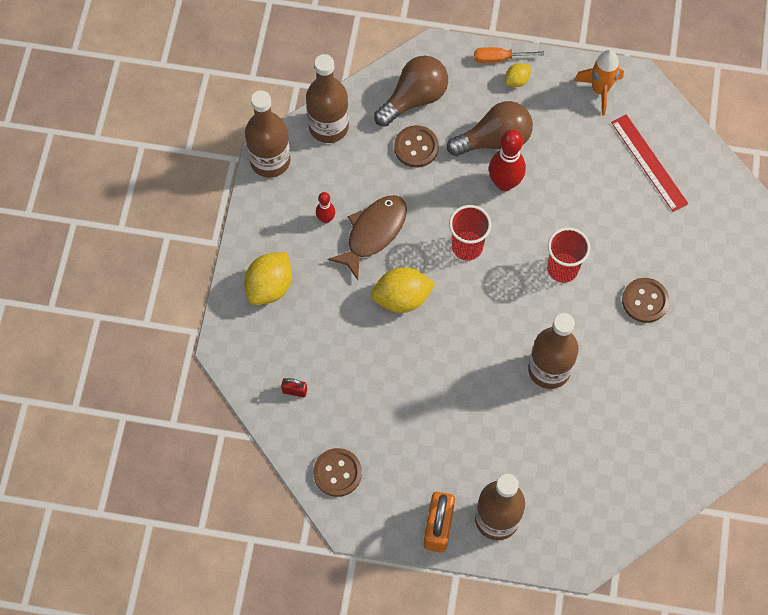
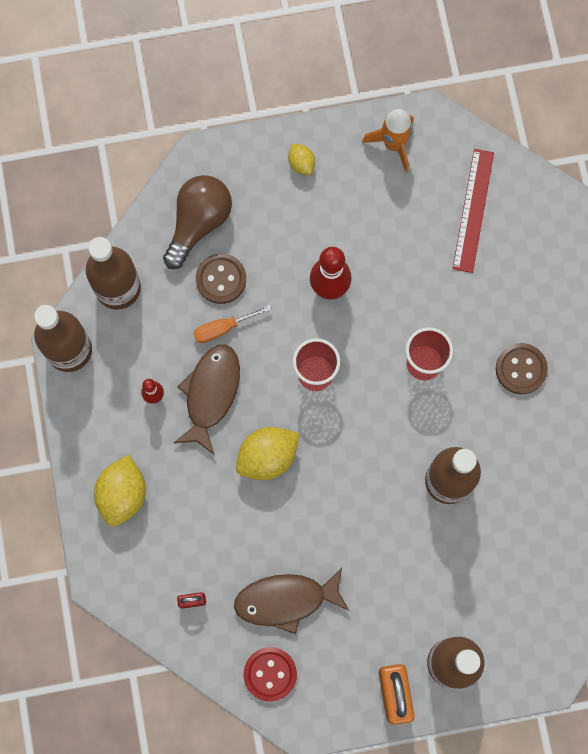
camera: 20 degrees left, 10 degrees up
brown button [313,448,362,497] -> red button [243,647,297,702]
brown light bulb [447,101,533,156] -> none
orange screwdriver [474,47,544,63] -> orange screwdriver moved to [193,305,272,343]
yellow lemon [505,63,531,87] -> yellow lemon turned 60 degrees counterclockwise [288,143,315,175]
red ruler [611,115,688,212] -> red ruler turned 60 degrees clockwise [453,149,494,273]
none -> brown fish [234,568,349,634]

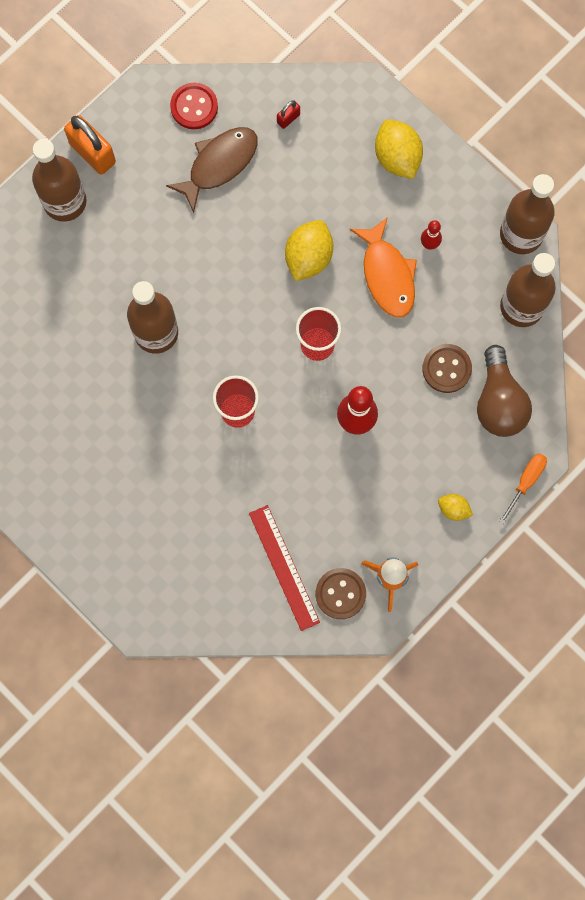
camera: 145 degrees right, 0 degrees up
brown fish [174,345,240,455] -> orange fish [350,217,417,318]
orange screwdriver [193,305,272,343] -> orange screwdriver moved to [499,453,547,524]
brown button [496,343,548,394] -> brown button moved to [316,568,366,619]

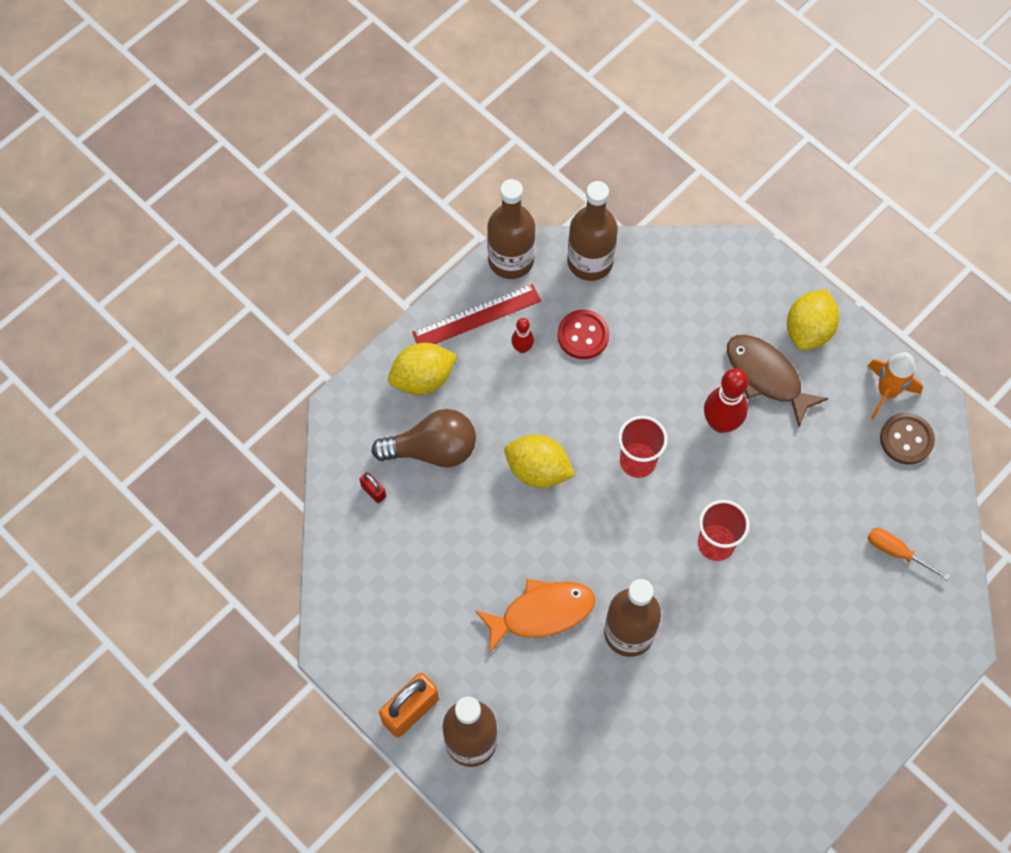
camera: 90 degrees left, 10 degrees down
brown fish [166,127,258,213] -> brown fish moved to [727,335,829,427]
red button [170,83,218,129] -> red button moved to [557,309,609,359]
red ruler [249,505,320,631] -> red ruler moved to [412,284,541,344]
orange fish [350,217,417,318] -> orange fish moved to [475,579,595,654]
brown button [422,344,472,393] -> none
yellow lemon [438,494,473,521] -> yellow lemon [787,289,839,350], size x1.87
brown light bulb [477,345,532,437] -> brown light bulb moved to [371,409,476,467]
orange screwdriver [499,453,547,524] -> orange screwdriver moved to [867,528,950,580]

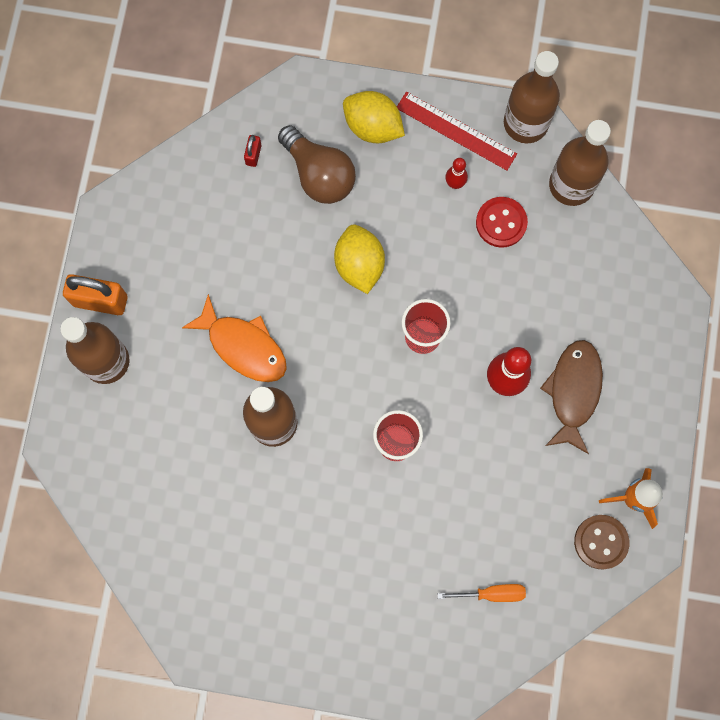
camera: 55 degrees right, 10 degrees up
yellow lemon [787,289,839,350] -> none
orange screwdriver [867,528,950,580] -> orange screwdriver turned 90 degrees clockwise [438,584,526,602]

